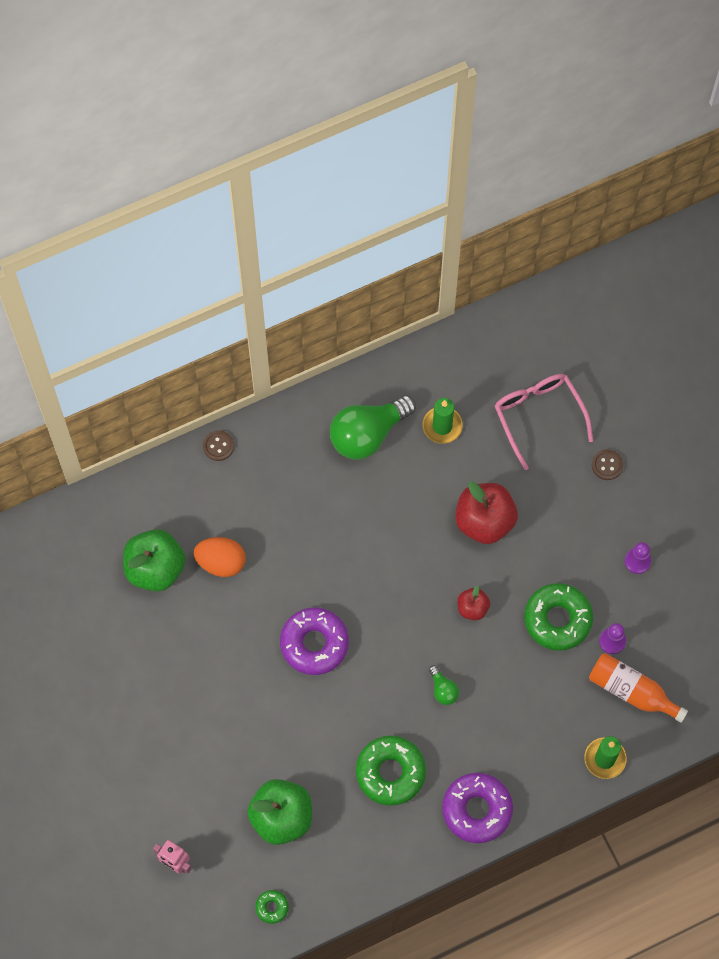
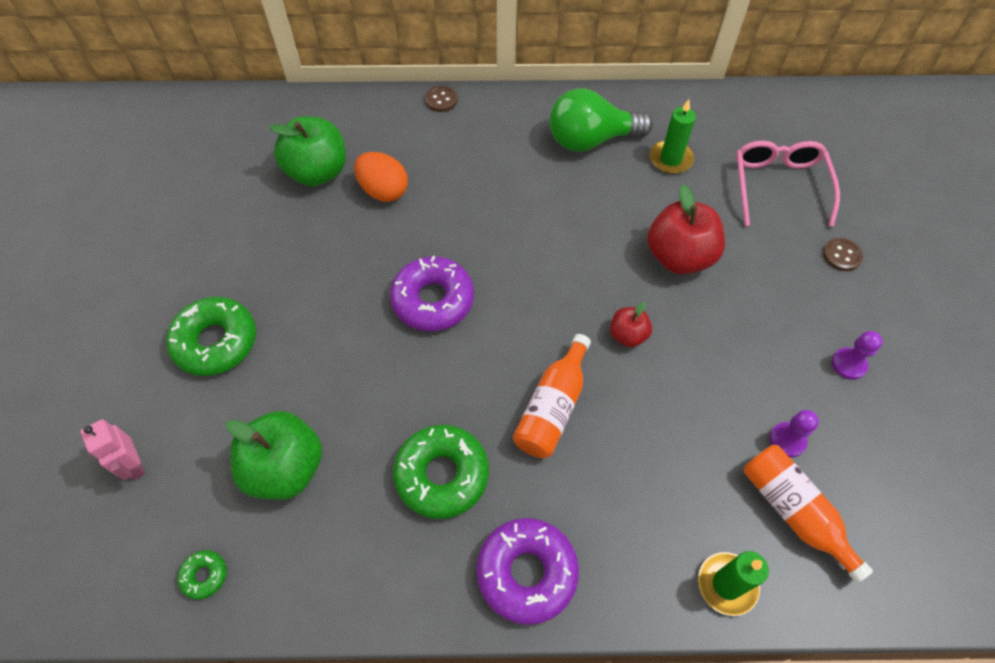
camera: 25 degrees right, 10 degrees down
green light bulb [429,665,459,705] -> orange bottle [513,334,591,458]
green donut [524,583,593,650] -> green donut moved to [166,297,256,376]

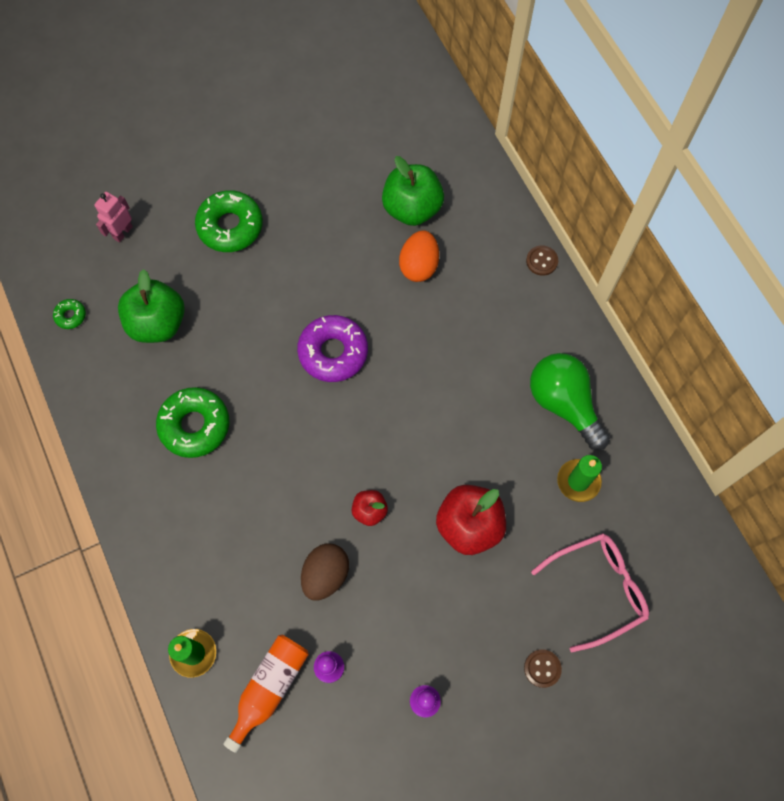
camera: 65 degrees right, 10 degrees up
purple donut [476,518,579,625] -> none
orange bottle [513,334,591,458] -> none
none -> brown egg [301,543,349,601]

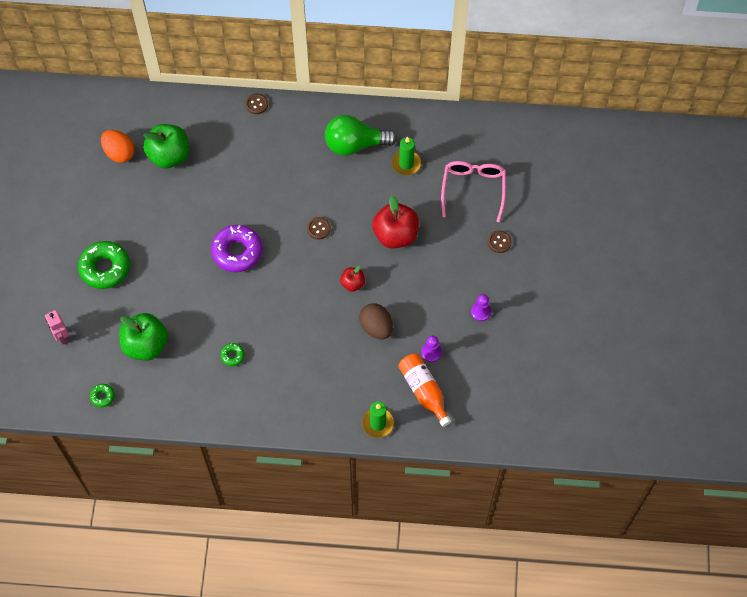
camera: 60 degrees left, 5 degrees down
green donut [156,387,229,458] -> green donut [220,343,245,366], size x0.46
orange egg [399,230,439,282] -> orange egg moved to [101,130,135,163]
none -> brown button [307,217,331,239]

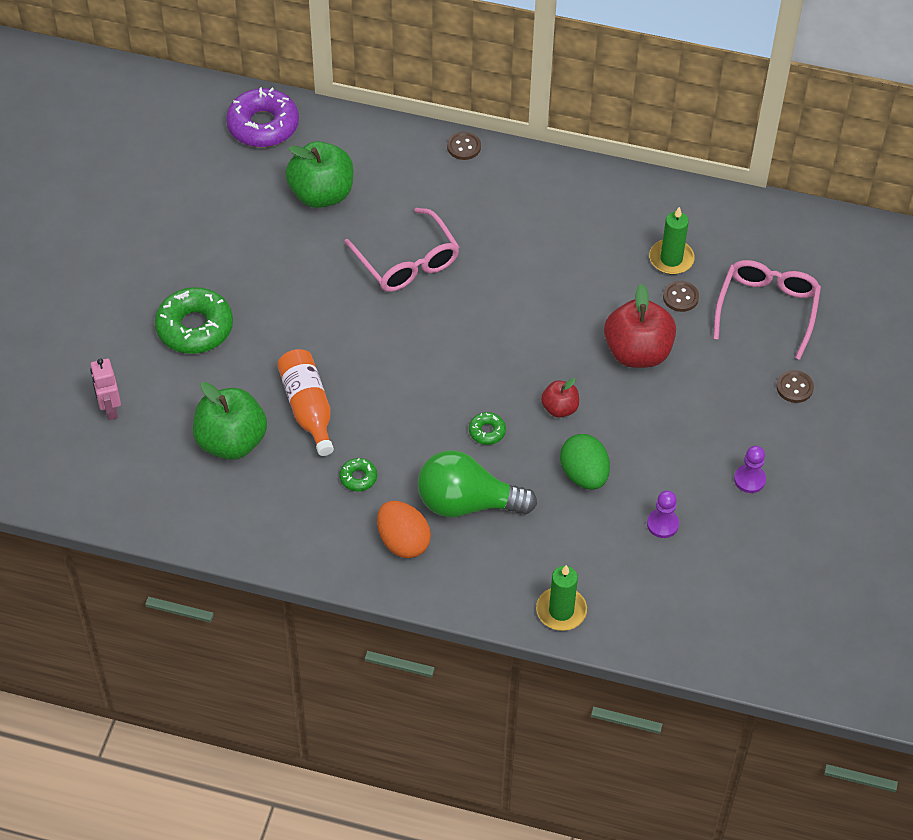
camera: 10 degrees right, 10 degrees down
green donut [90,384,115,407] -> green donut moved to [469,412,506,445]
orange egg [101,130,135,163] -> orange egg moved to [377,501,431,558]
purple donut [211,225,262,272] -> purple donut moved to [226,87,299,147]
brown button [307,217,331,239] -> brown button moved to [663,281,699,312]
green light bulb [325,115,397,156] -> green light bulb moved to [417,450,537,517]
brown egg [359,303,393,339] -> green egg [560,434,610,490]
orange bottle [398,353,451,427] -> orange bottle moved to [277,349,334,456]
none -> pink glasses [344,208,459,292]

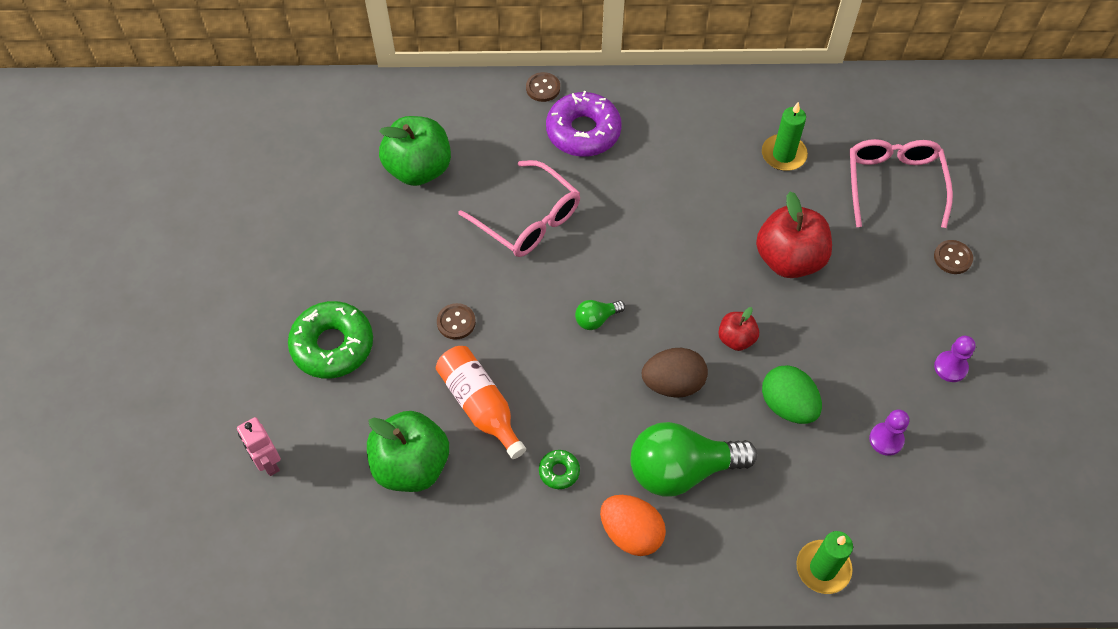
camera: 15 degrees left, 5 degrees up
purple donut [226,87,299,147] -> purple donut moved to [546,91,622,157]
green donut [469,412,506,445] -> brown egg [642,348,708,398]
brown button [663,281,699,312] -> brown button moved to [437,303,476,339]
none -> green light bulb [575,300,625,330]

